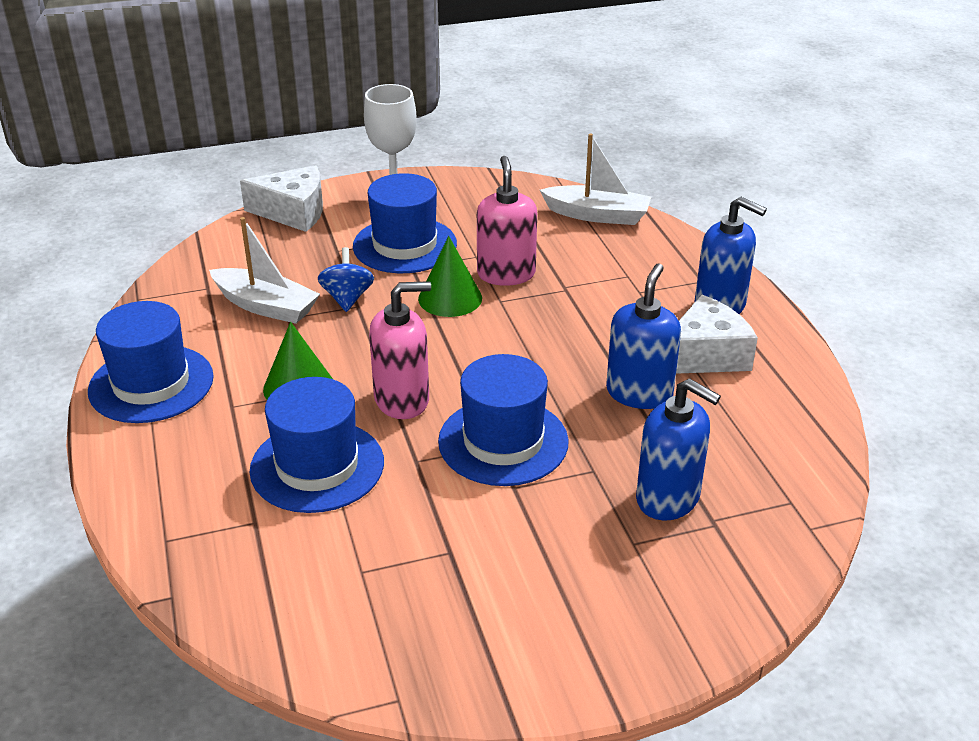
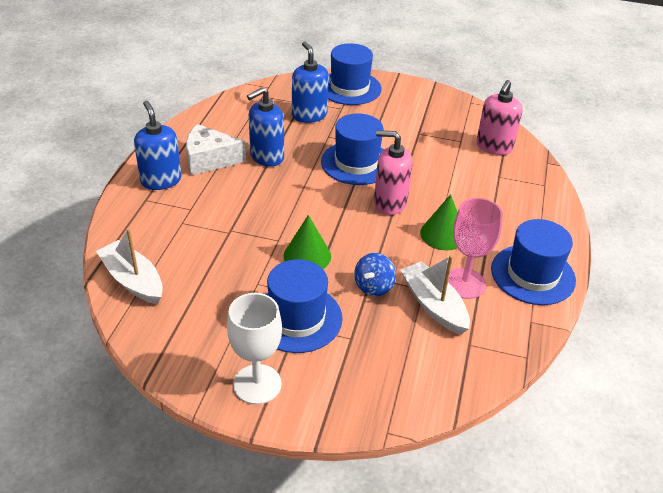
camera: 150 degrees left, 5 degrees up
white cheese [240,165,323,232] -> none
blue hat [249,377,384,513] -> blue hat moved to [328,43,382,105]
pink soap dispenser [477,156,537,286] -> pink soap dispenser moved to [476,80,523,155]
none -> pink goblet [448,198,503,299]

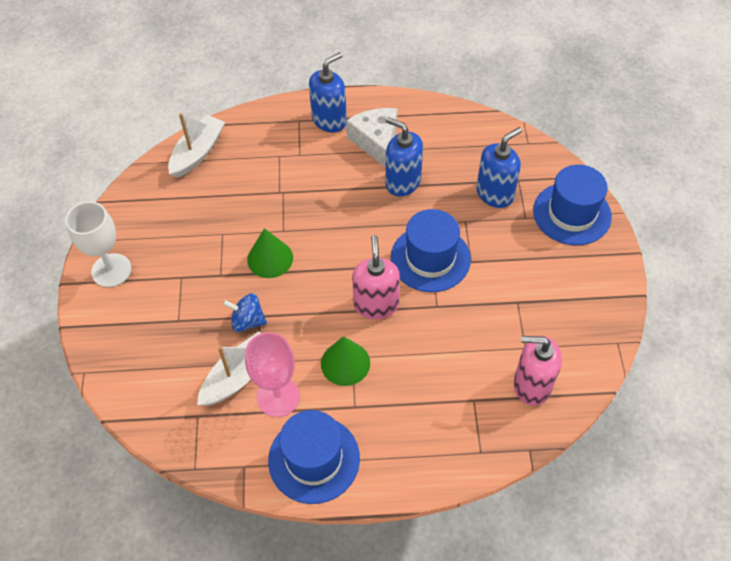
camera: 75 degrees right, 15 degrees up
blue hat [266,259,343,353] -> none

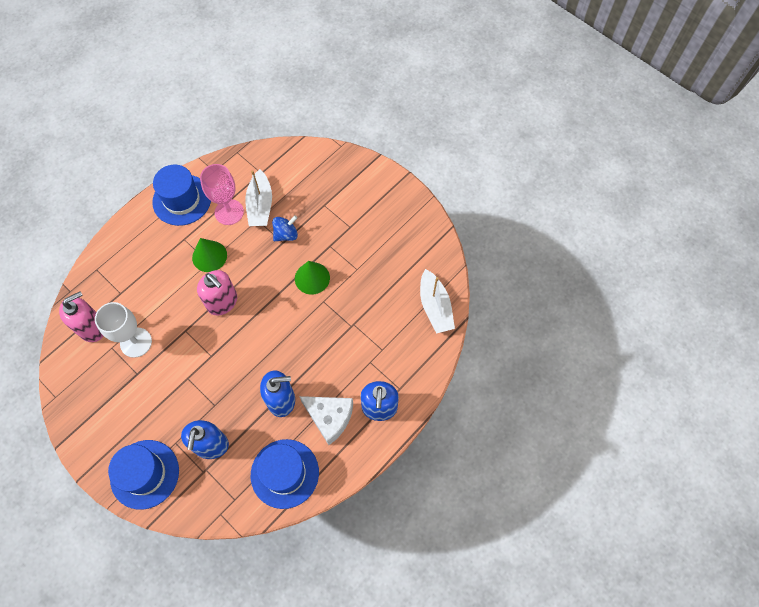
camera: 135 degrees right, 10 degrees up
white goblet [65,201,131,287] -> white goblet moved to [95,302,152,358]
blue hat [391,209,471,292] -> blue hat moved to [251,439,319,509]

